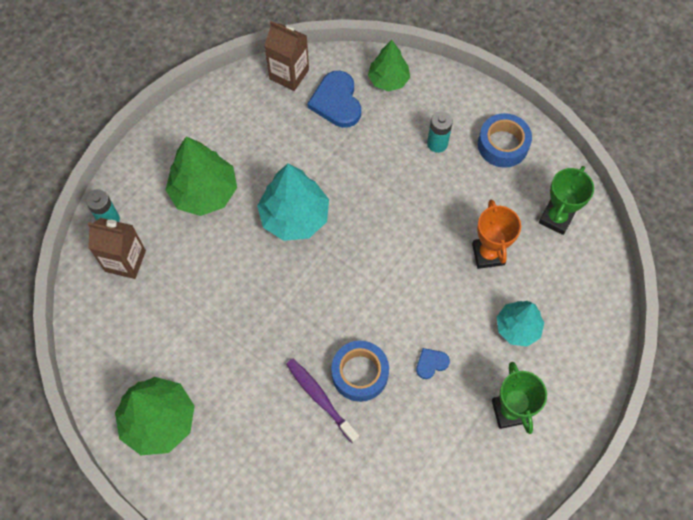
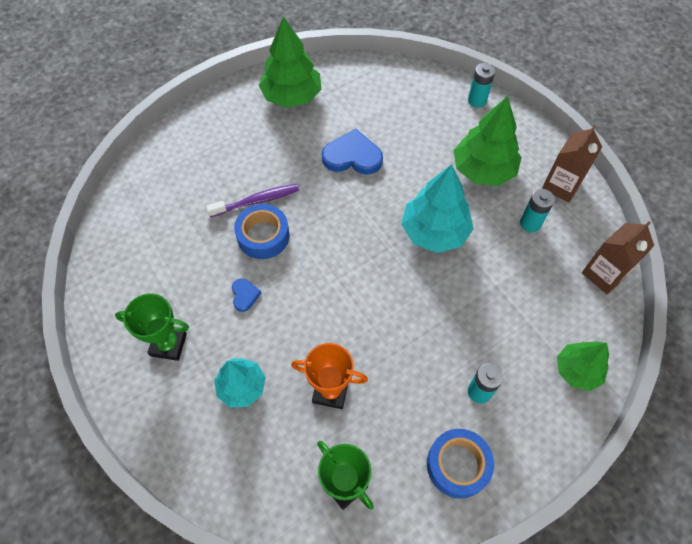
camera: 110 degrees right, 5 degrees down
brown carton [88,218,146,279] -> brown carton moved to [542,125,602,202]
blue heart [307,71,361,128] -> blue heart moved to [322,129,383,175]
none -> turquoise battery [520,189,555,232]

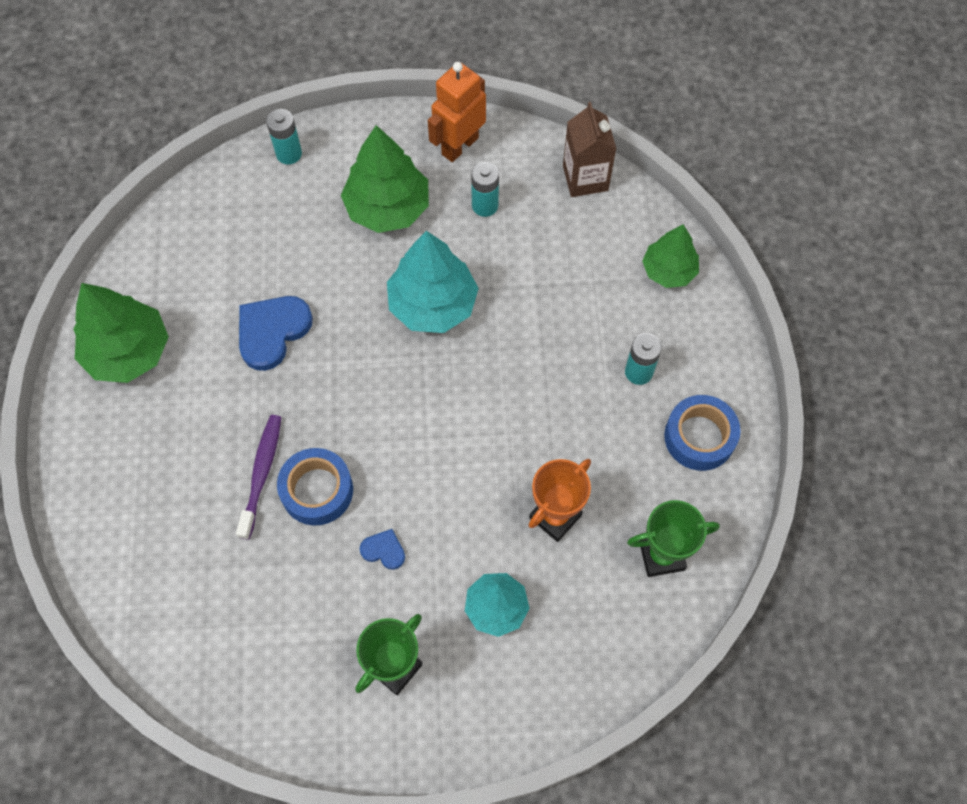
camera: 60 degrees left, 5 degrees up
brown carton [542,125,602,202] -> orange robot [428,62,486,162]

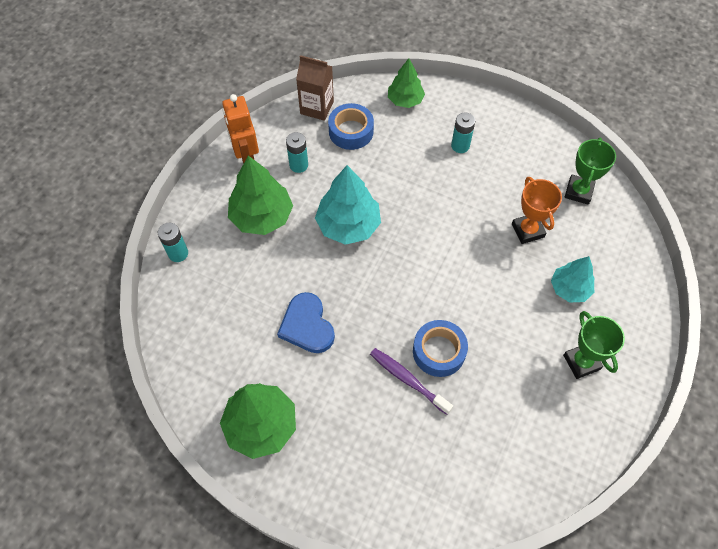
camera: 60 degrees left, 5 degrees down
blue heart [360,529,405,570] -> none
blue tape [664,395,741,471] -> blue tape moved to [328,103,374,150]

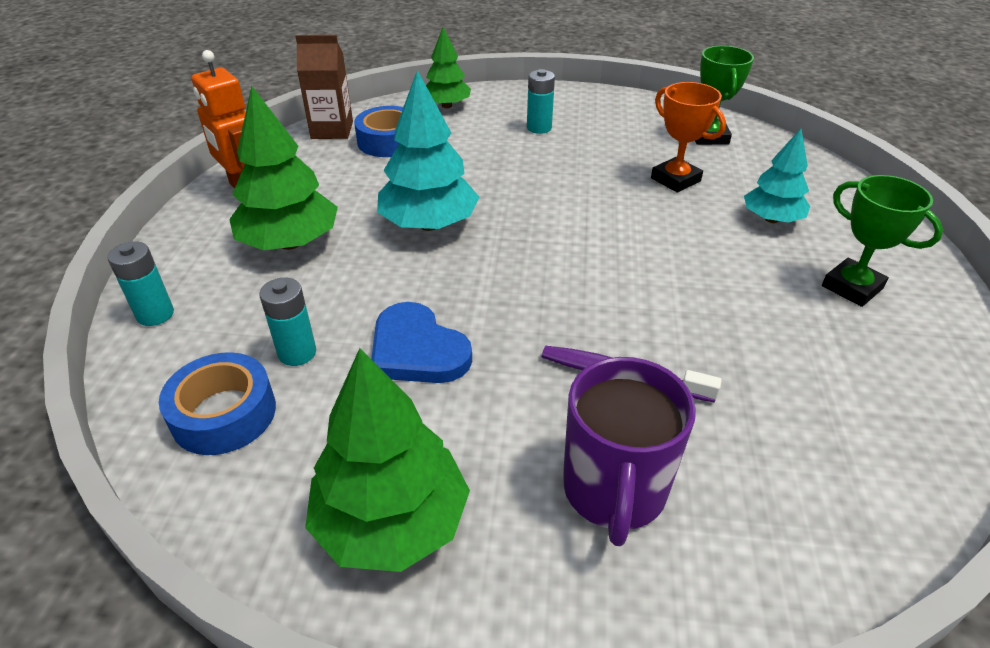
camera: 20 degrees left, 20 degrees down
turquoise battery [286,132,308,173] -> turquoise battery moved to [259,278,316,366]
blue tape [413,320,468,377] -> blue tape moved to [159,352,276,455]
none -> purple mug [563,357,696,546]

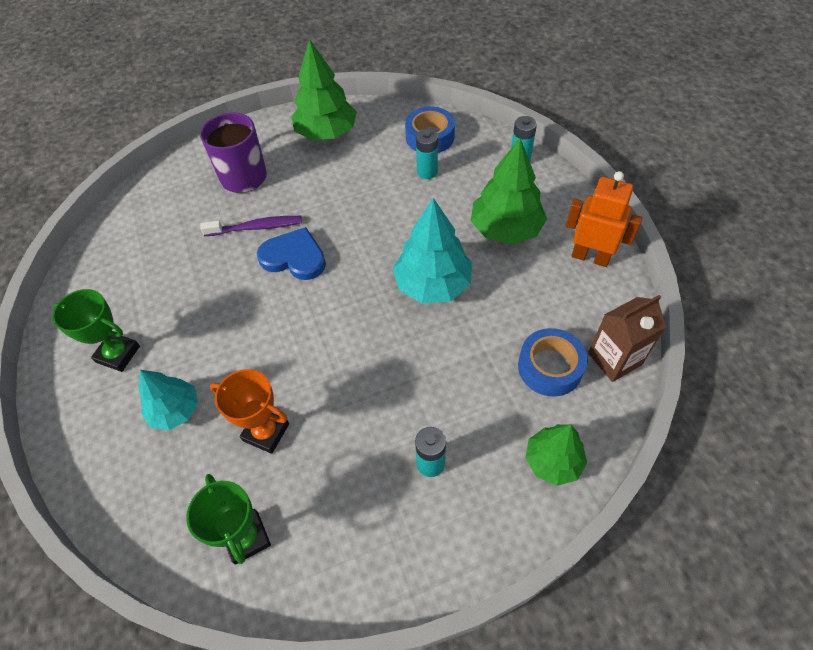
camera: 155 degrees right, 15 degrees up
blue heart [371,302,472,383] -> blue heart moved to [257,227,326,280]

